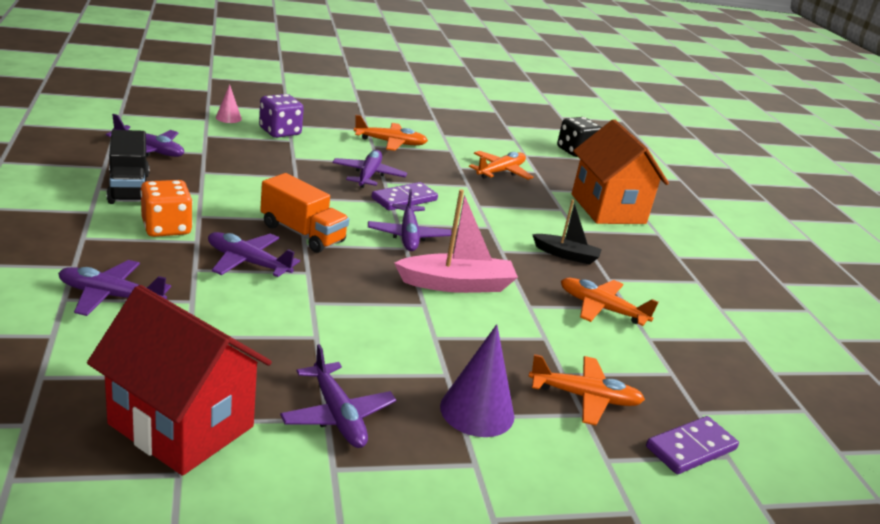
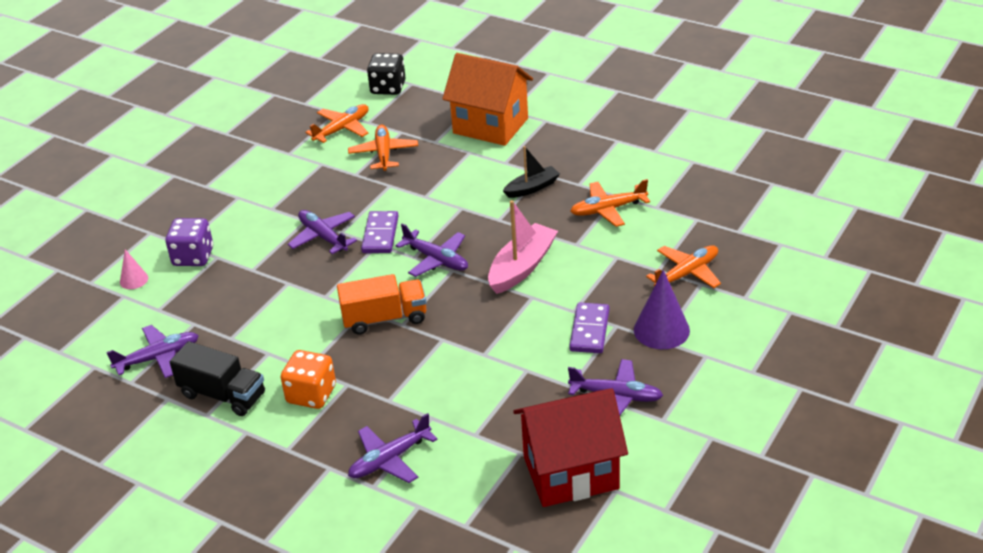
camera: 40 degrees left, 10 degrees up
purple plane [208,232,300,277] -> none
orange plane [354,115,428,151] -> orange plane moved to [305,104,369,143]
purple domino [646,416,739,474] -> purple domino moved to [569,302,609,353]

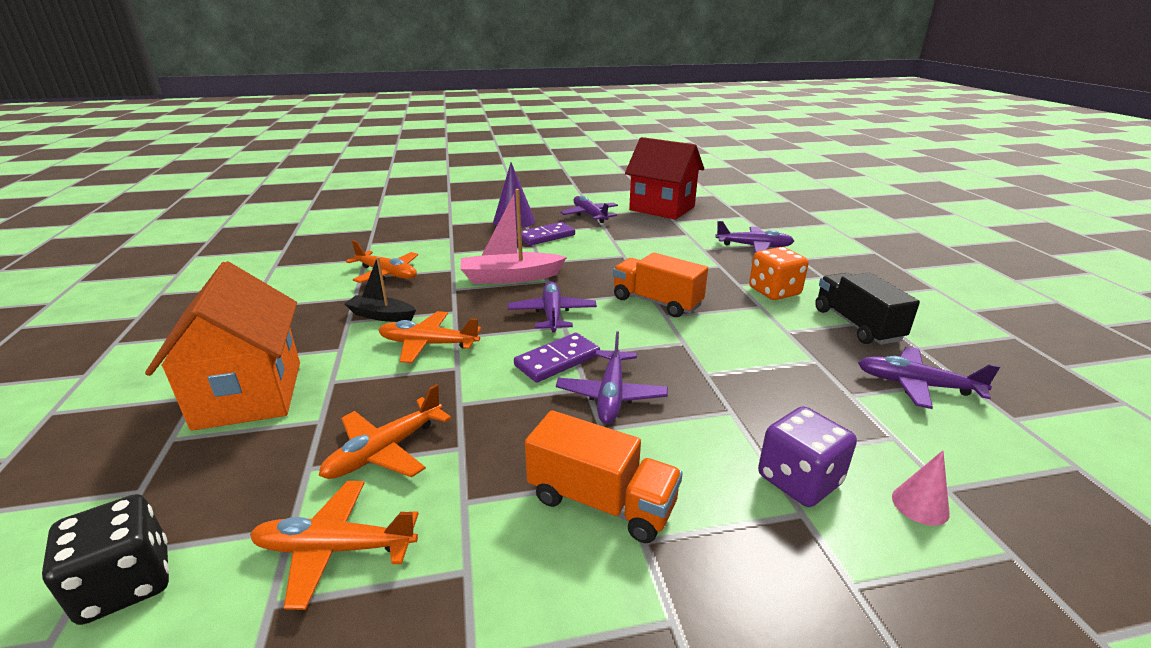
camera: 135 degrees left, 10 degrees down
orange plane [646,245,721,288] -> orange plane moved to [378,311,481,363]
none -> orange truck [525,410,683,543]

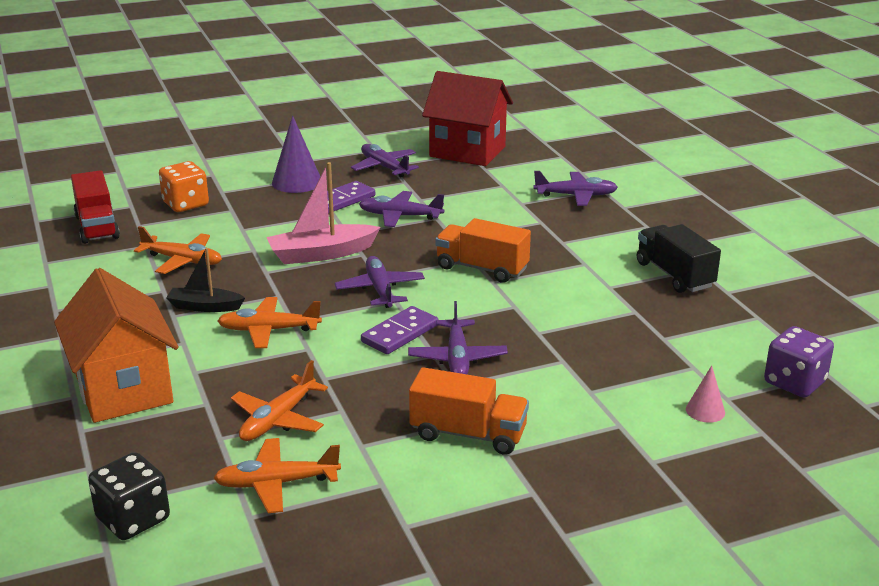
camera: 10 degrees left, 0 degrees up
orange dice [749,247,809,300] -> orange dice moved to [159,161,209,212]
purple dice [758,406,857,507] -> purple dice moved to [764,326,834,397]
purple plane [858,347,1000,409] -> purple plane moved to [359,191,444,227]
none -> red truck [71,170,120,244]

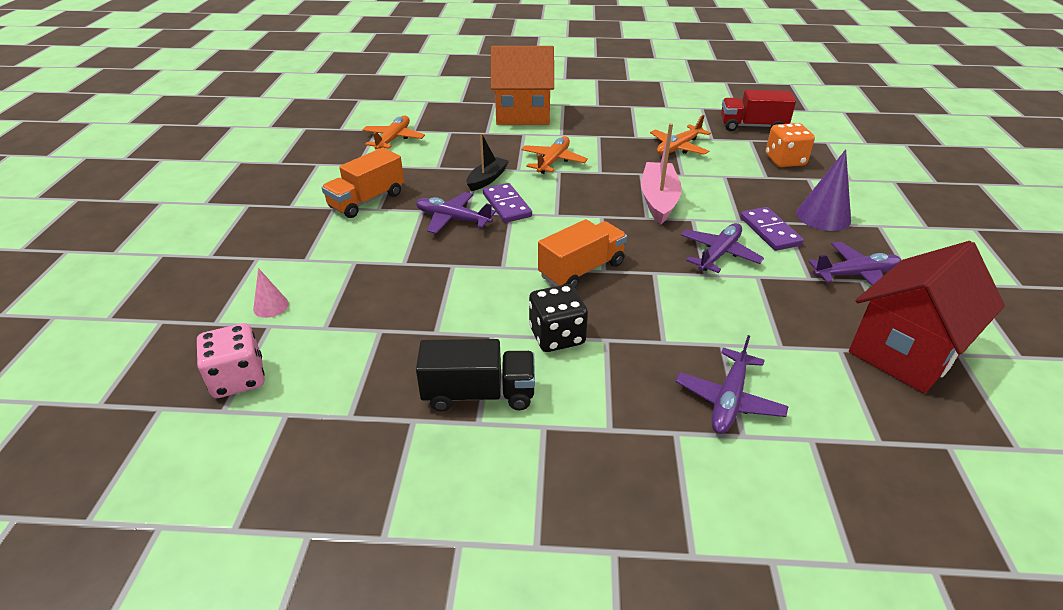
camera: 115 degrees right, 10 degrees up
black dice [88,452,170,540] -> black dice moved to [529,284,588,352]
black boat [166,248,245,312] -> black boat moved to [467,133,509,191]
orange plane [231,360,328,441] -> none
purple plane [335,256,425,308] -> none
purple dice [764,326,834,397] -> pink dice [196,323,265,398]

